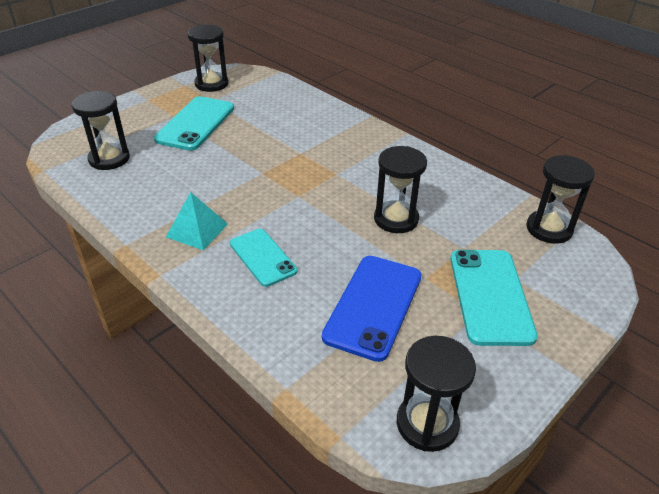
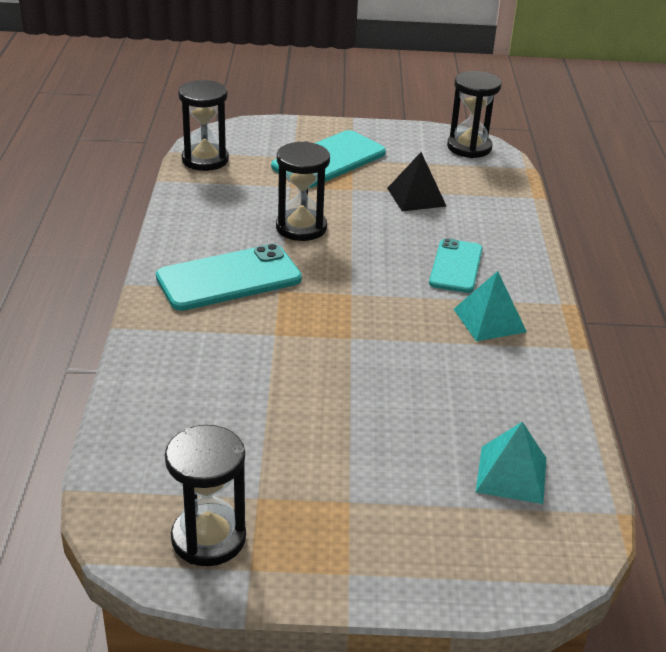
camera: 135 degrees left, 5 degrees down
black hourglass [72,91,130,170] -> turquoise pyramid [476,422,546,504]
turquoise phone [154,96,234,151] -> turquoise phone moved to [156,244,302,311]
blue phone [322,256,421,362] -> black pyramid [387,152,447,211]

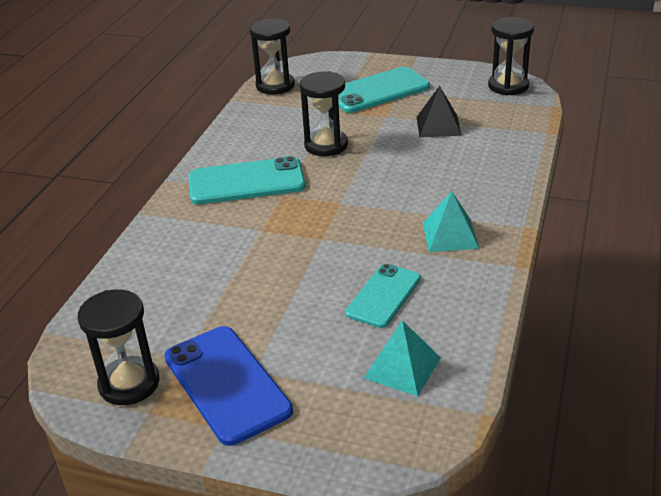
camera: 20 degrees right, 0 degrees up
turquoise phone [429,238,482,293] -> turquoise phone moved to [345,264,421,328]
none -> blue phone [164,326,293,446]

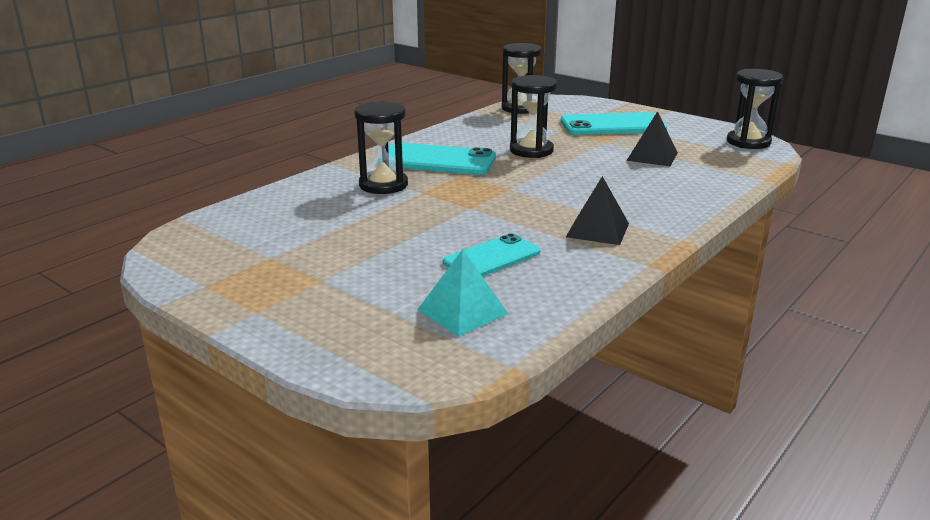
camera: 20 degrees right, 10 degrees down
black hourglass [78,289,160,405] -> black hourglass moved to [354,101,408,194]
blue phone [164,326,293,446] -> none
turquoise pyramid [423,191,479,252] -> black pyramid [566,176,629,245]

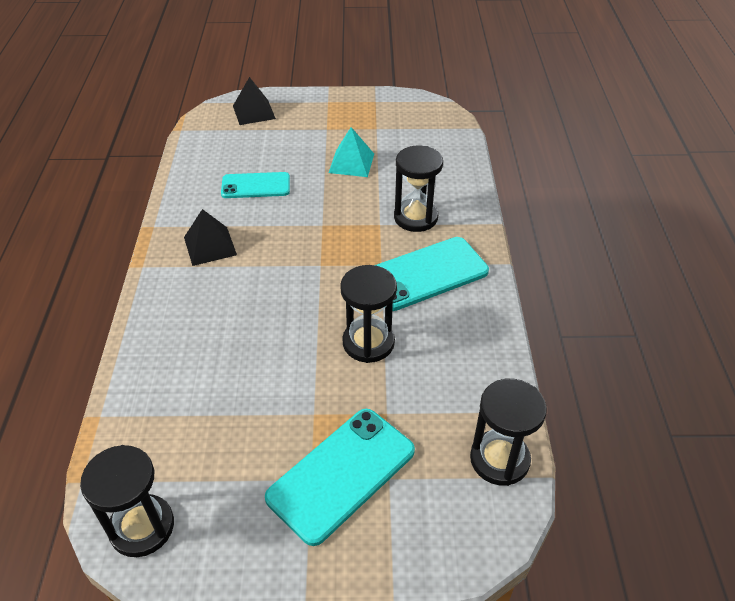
camera: 140 degrees right, 20 degrees up
turquoise pyramid [417,249,508,336] -> turquoise pyramid moved to [329,127,374,177]
turquoise phone [443,233,540,276] -> turquoise phone turned 75 degrees clockwise [221,172,290,198]
black pyramid [626,111,678,166] -> black pyramid moved to [233,77,276,125]

